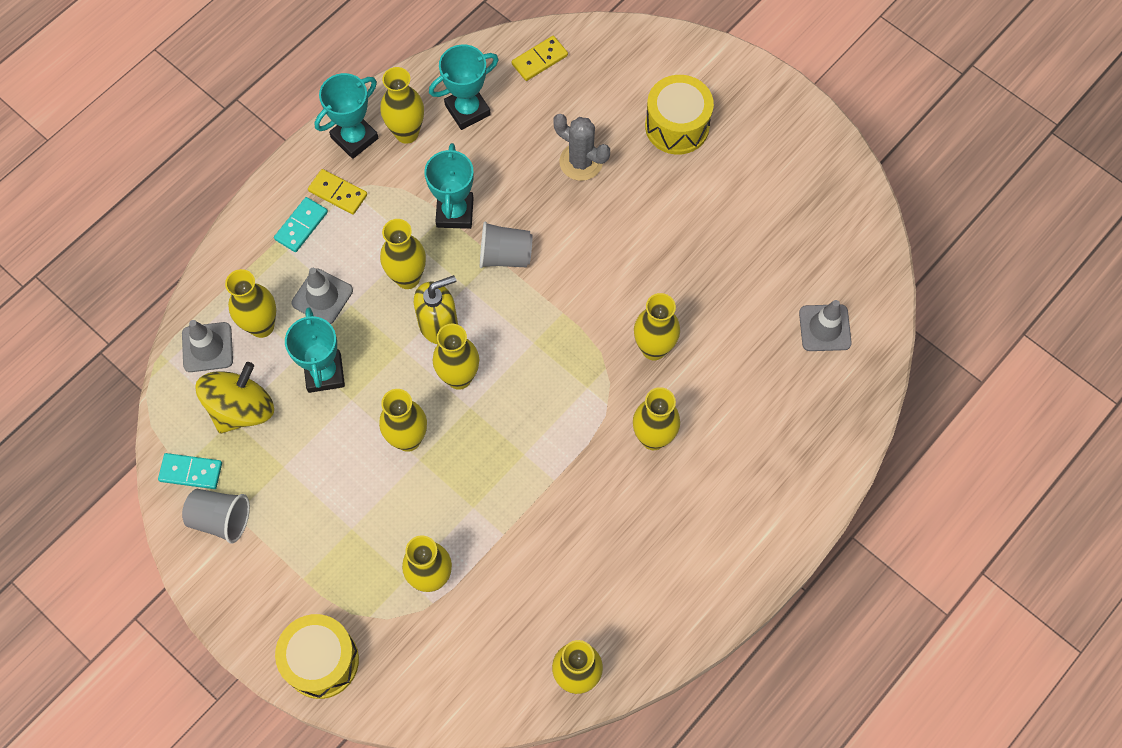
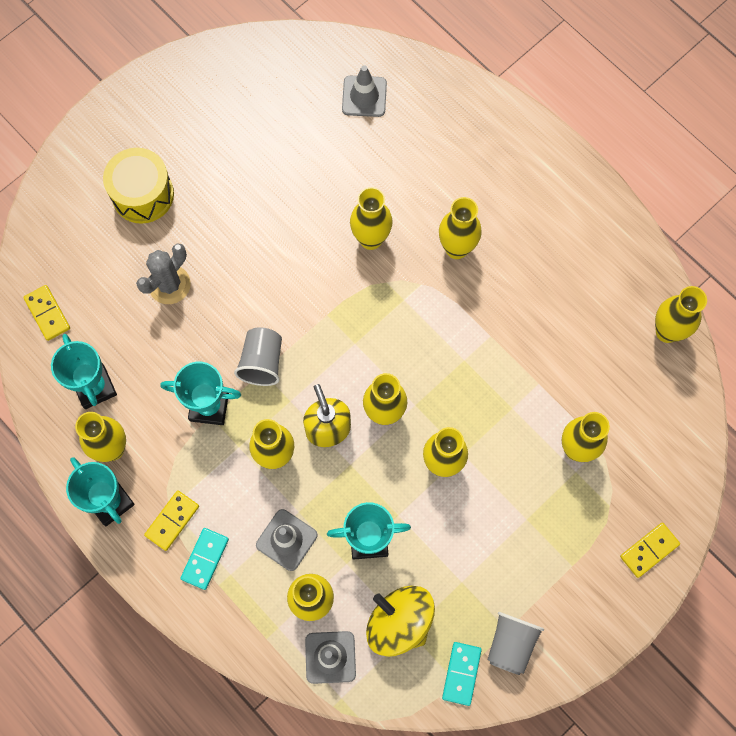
camera: 85 degrees left, 5 degrees up
turquoise domino [274,197,328,252] -> turquoise domino turned 75 degrees clockwise [180,528,229,590]
yellow drum [275,614,359,699] -> yellow domino [620,523,680,578]

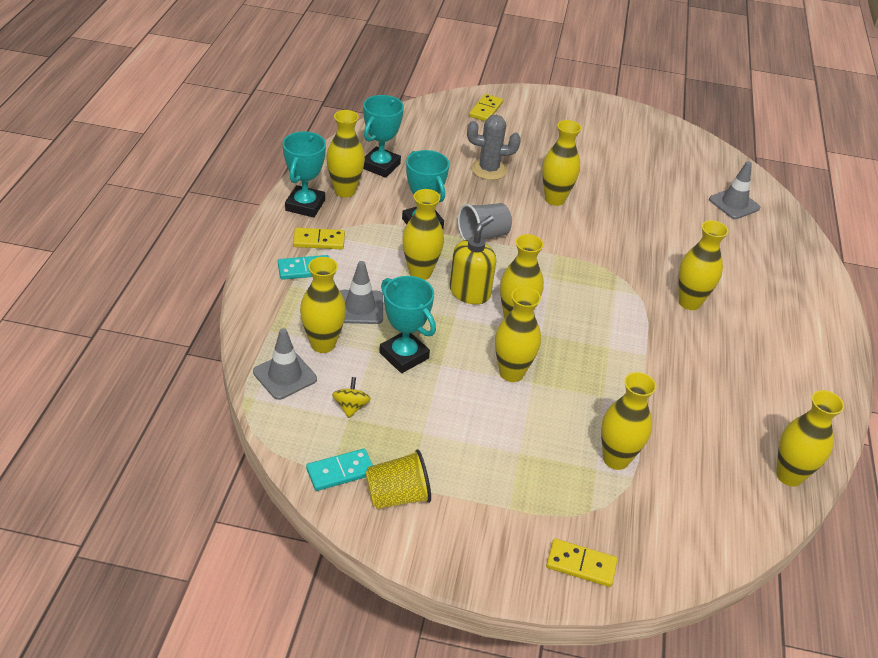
camera: 50 degrees right, 30 degrees down
yellow domino [23,285,70,341] -> yellow domino moved to [469,94,503,121]
yellow drum [103,148,174,224] -> none
yellow vase [350,187,393,250] -> yellow vase moved to [542,120,581,206]
yellow spinning top [366,586,435,657] -> yellow spinning top [332,377,371,418], size x0.47
grey cup [487,612,544,675] -> yellow cup [365,449,431,509]

